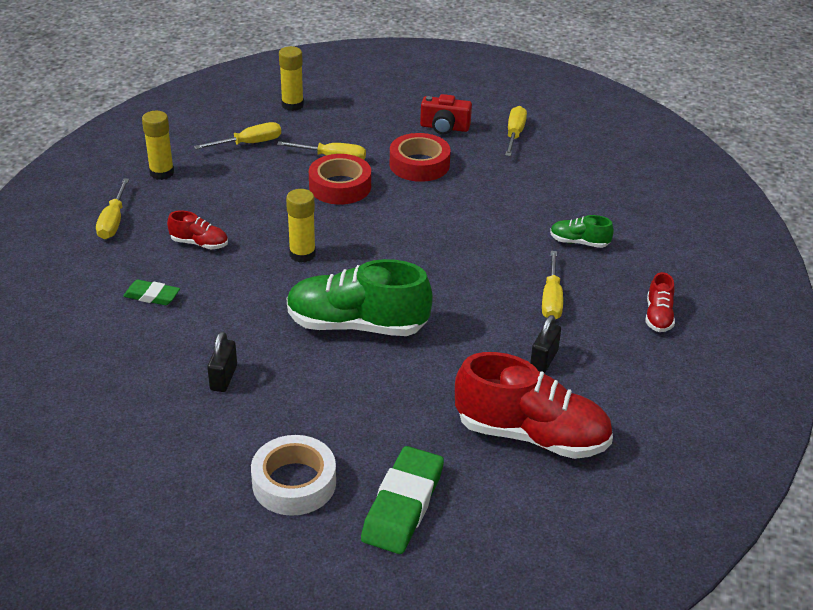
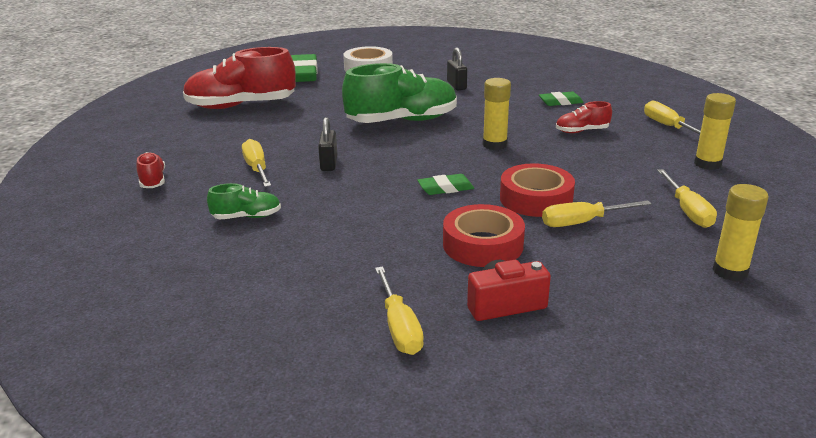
camera: 155 degrees right, 10 degrees down
yellow screwdriver [194,122,281,149] -> yellow screwdriver turned 45 degrees counterclockwise [657,169,717,228]
black padlock [530,315,561,373] -> black padlock moved to [318,117,337,171]
none -> green eraser [417,174,474,195]

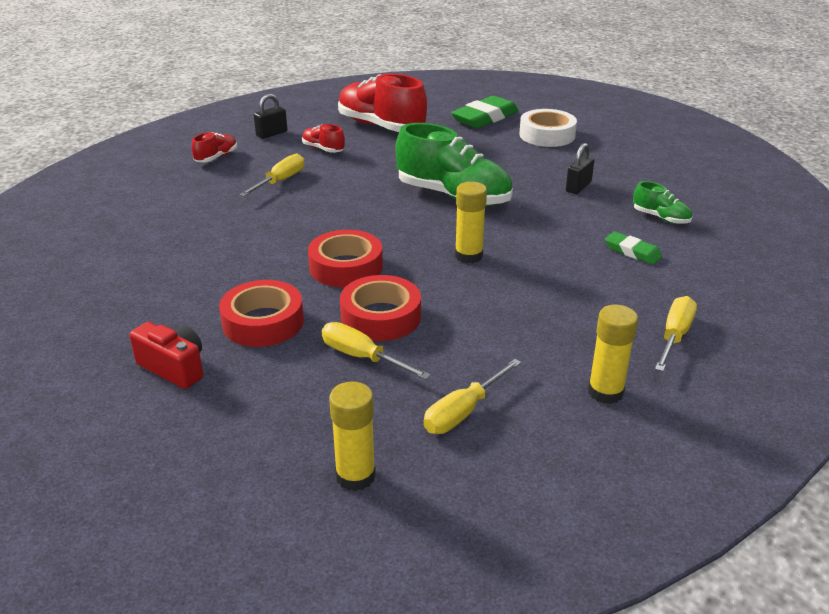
camera: 50 degrees right, 5 degrees up
green shoe [207,183,281,219] -> green shoe moved to [633,181,692,224]
black padlock [318,117,337,171] -> black padlock moved to [254,94,287,139]
yellow screwdriver [375,267,424,355] -> none
green eraser [417,174,474,195] -> red tape [308,230,383,287]
red shoe [556,101,612,133] -> red shoe moved to [302,124,345,153]

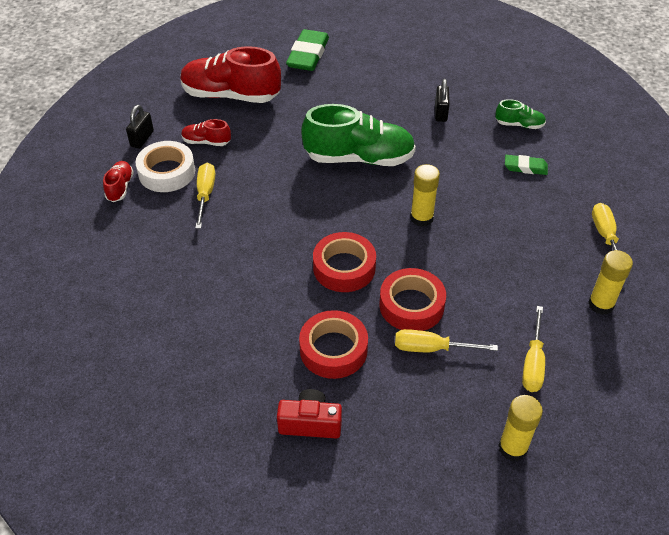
camera: 30 degrees left, 15 degrees up
white tape [519,109,577,147] -> white tape moved to [136,141,195,192]

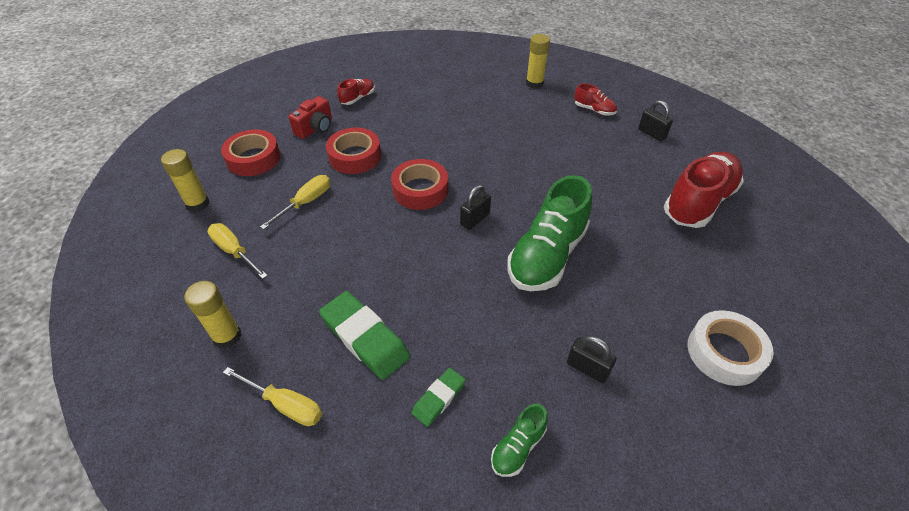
camera: 120 degrees right, 0 degrees up
white tape [136,141,195,192] -> white tape moved to [688,310,774,386]
red shoe [181,119,231,146] -> red shoe moved to [337,79,375,105]
yellow screwdriver [195,163,215,229] -> none
green eraser [286,29,329,71] -> green eraser moved to [319,291,410,380]
red tape [379,268,446,331] -> red tape moved to [221,129,280,176]
yellow glue stick [410,164,440,227] -> yellow glue stick moved to [526,34,550,89]
none -> black padlock [460,185,491,230]

